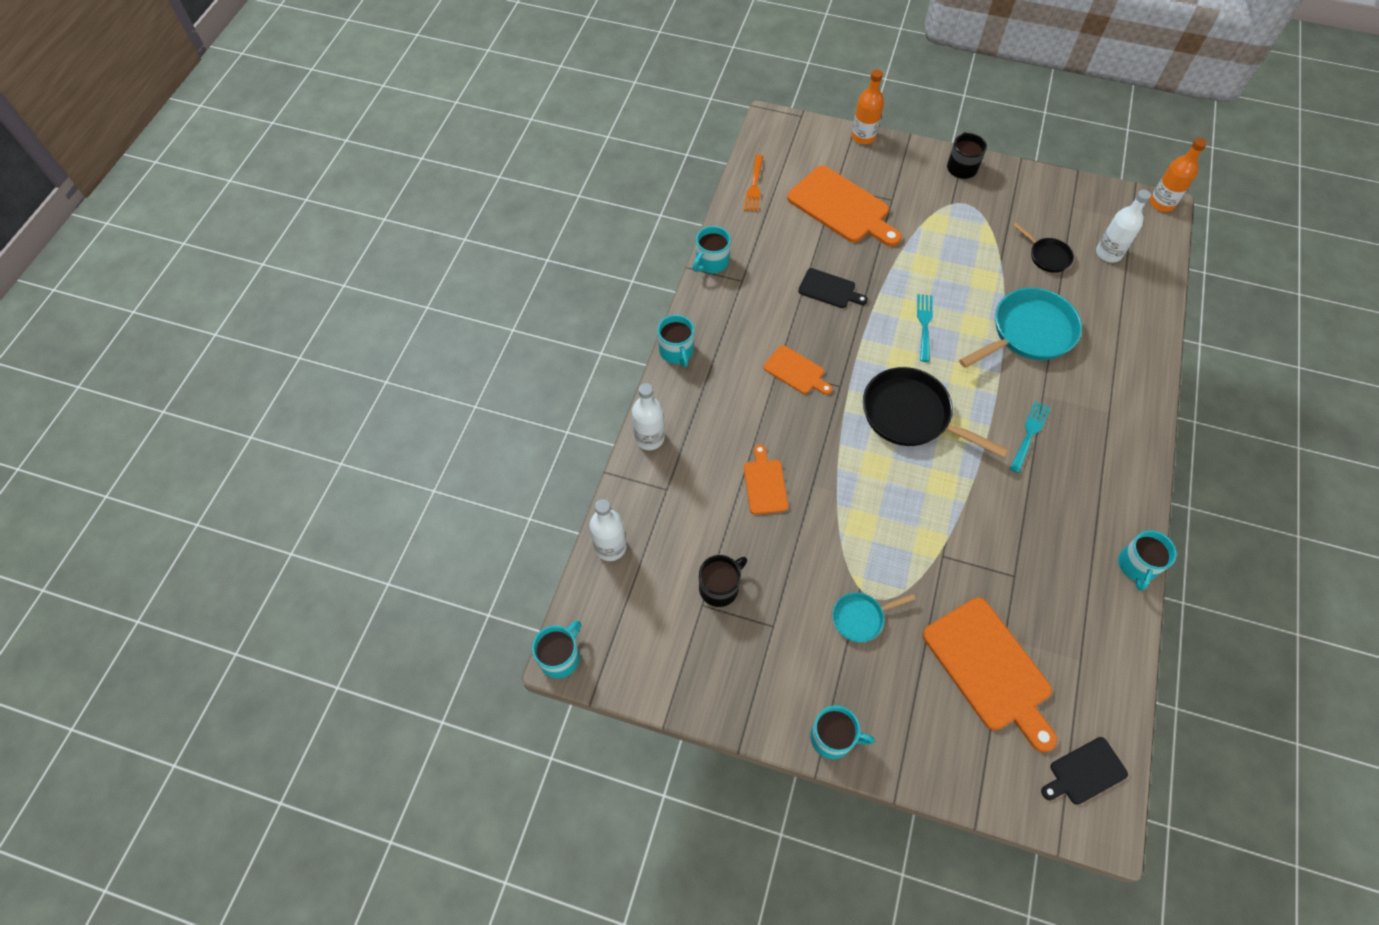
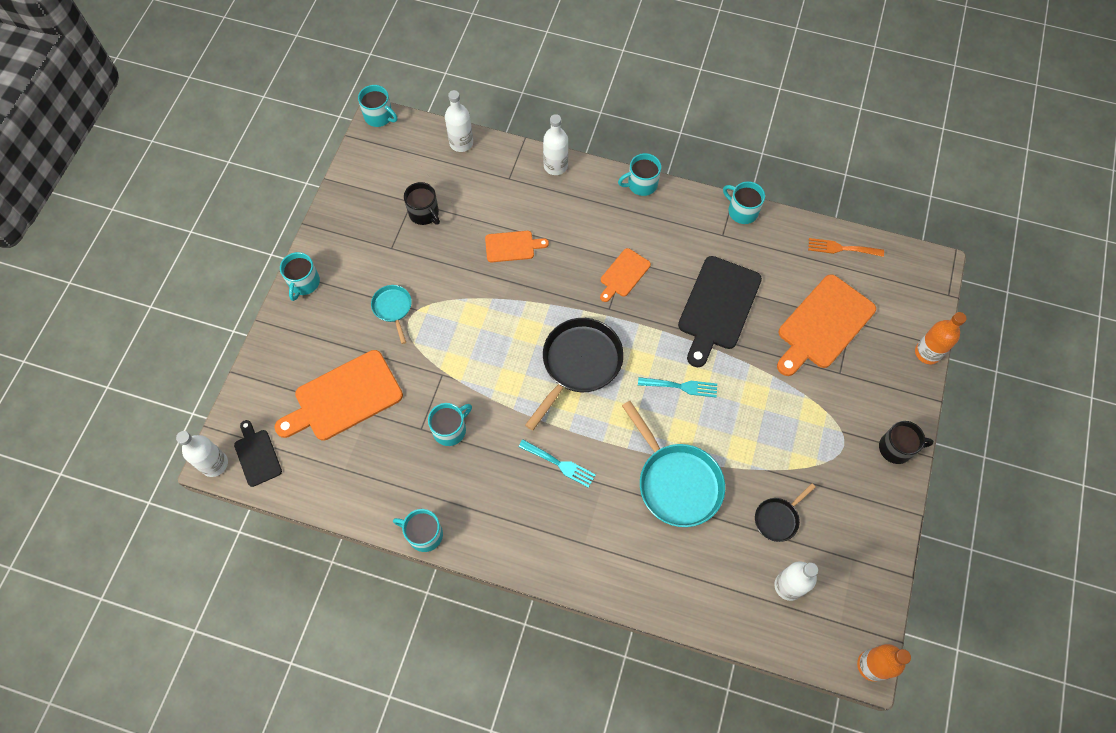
camera: 90 degrees right, 5 degrees up
black cutting board [798,268,868,308] -> black cutting board [678,256,762,367], size x1.87
none -> white bottle [176,431,228,477]
none -> turquoise mug [428,403,472,446]

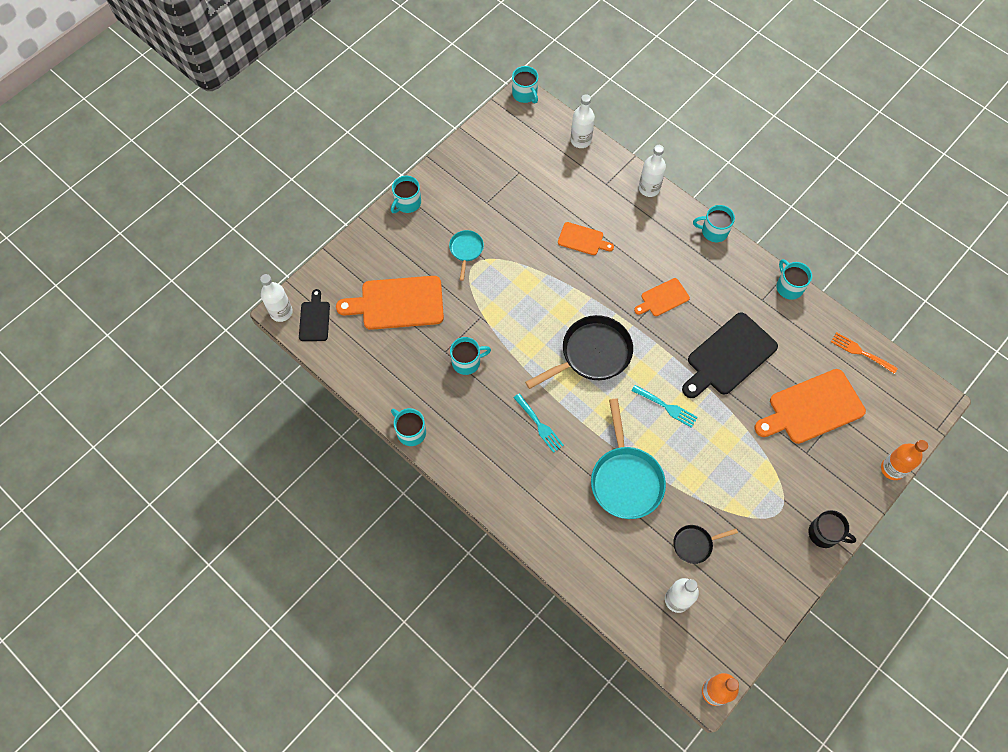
camera: 25 degrees right, 0 degrees up
black mug [404,182,440,225] -> none

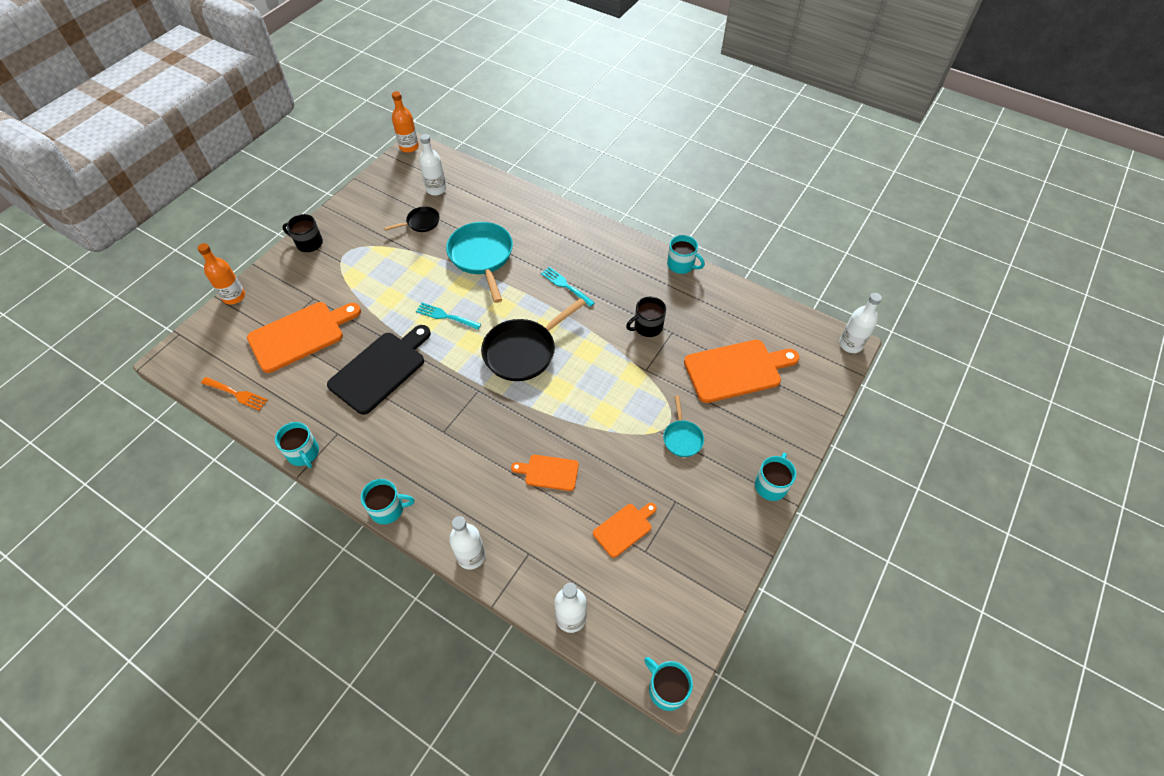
camera: 170 degrees right, 10 degrees down
black cutting board [299,289,330,341] -> none
turquoise mug [450,337,491,375] -> black mug [626,297,666,337]
orange cutting board [634,278,690,316] -> orange cutting board moved to [593,503,657,558]

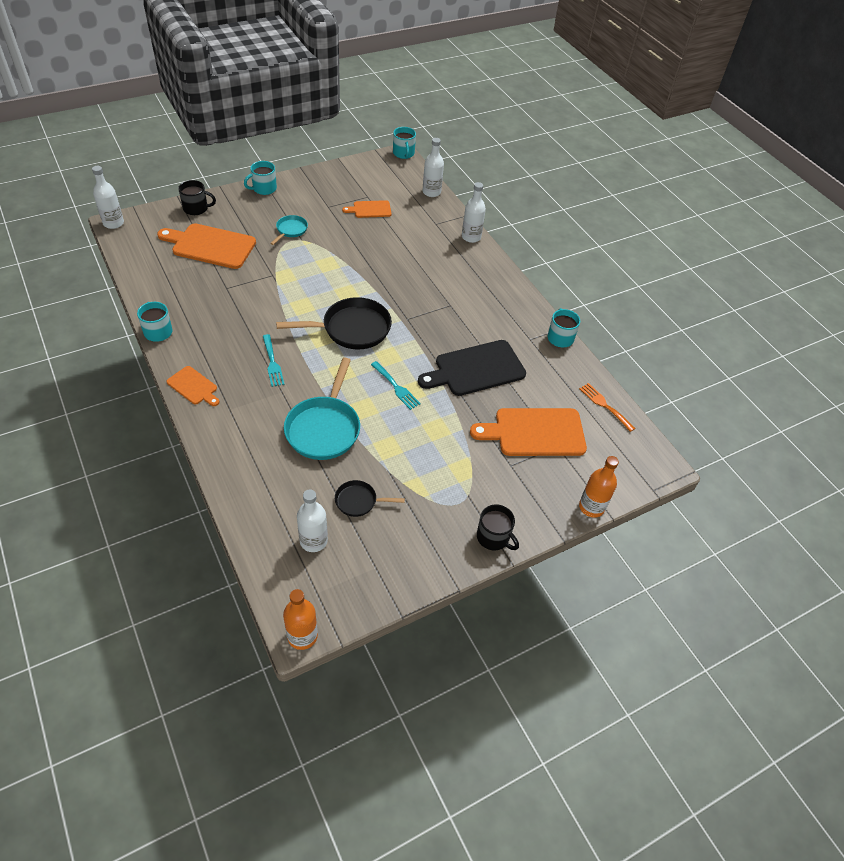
camera: 155 degrees left, 5 degrees down
turquoise mug [361,479,414,524] -> none
orange cutting board [511,455,579,491] -> orange cutting board moved to [166,366,220,406]
black mug [626,297,666,337] -> black mug moved to [178,180,216,215]

